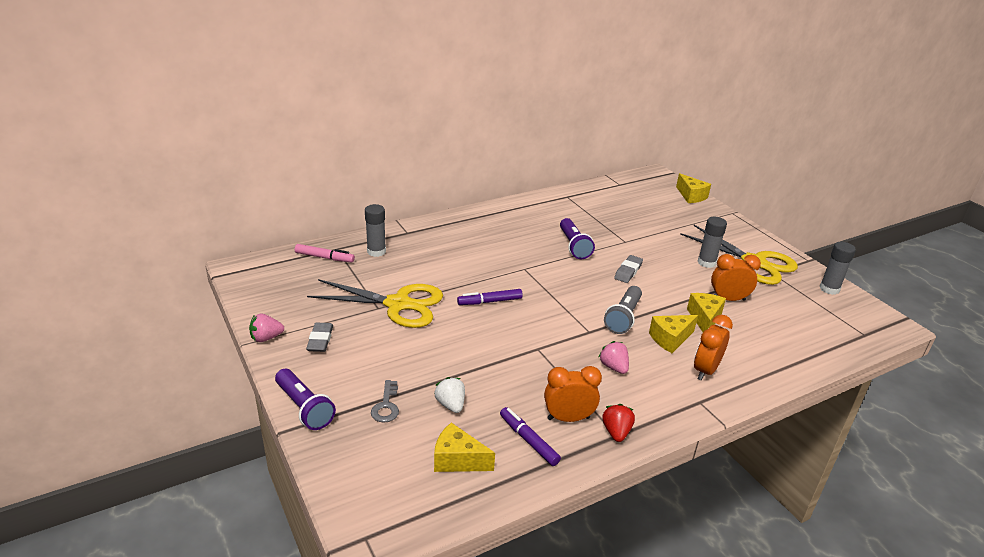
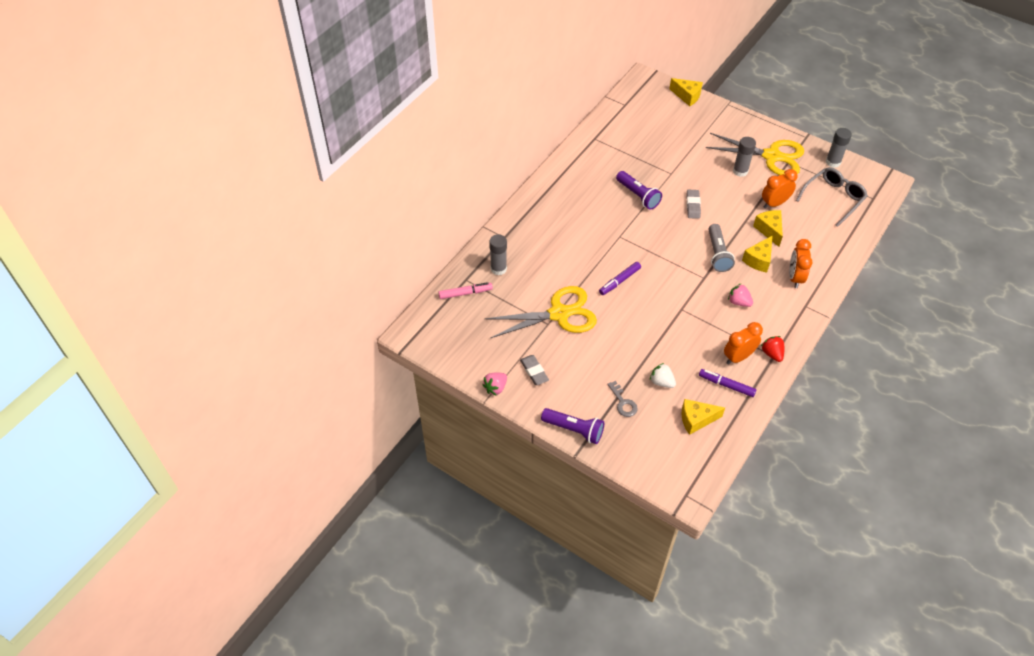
camera: 25 degrees left, 20 degrees up
none -> grey glasses [796,167,868,227]

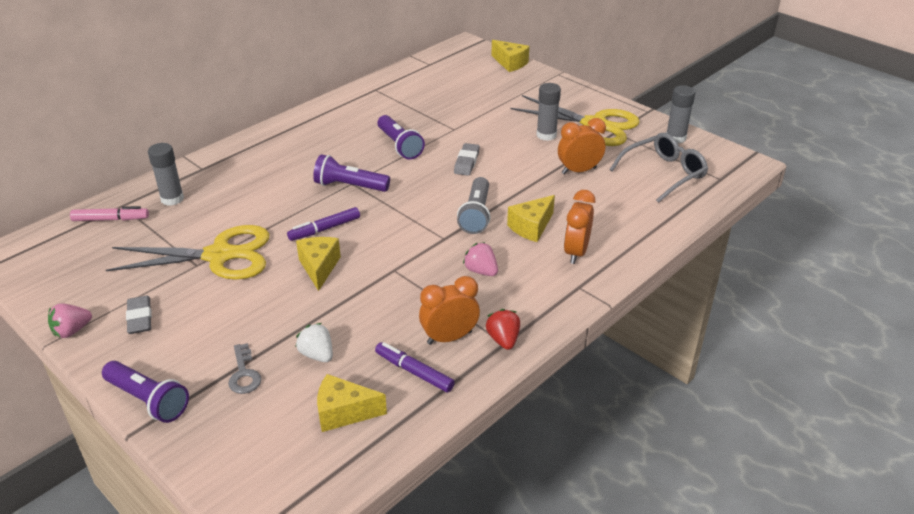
camera: 10 degrees right, 15 degrees down
yellow cheese [753,210,783,247] -> yellow cheese moved to [296,237,341,291]
none -> purple flashlight [313,154,390,192]

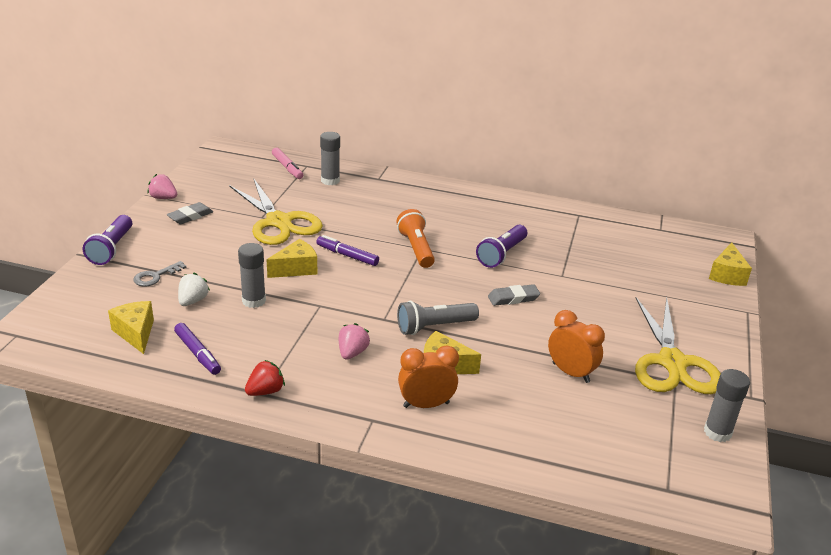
camera: 60 degrees right, 5 degrees down
purple flashlight [313,154,390,192] -> orange flashlight [396,209,435,268]
purple marker [375,342,455,393] -> purple marker turned 135 degrees clockwise [174,323,221,375]
orange clock [419,276,480,345] -> none
grey glue stick [536,83,561,141] -> grey glue stick moved to [238,243,266,308]
grey glasses [609,133,708,203] -> none

